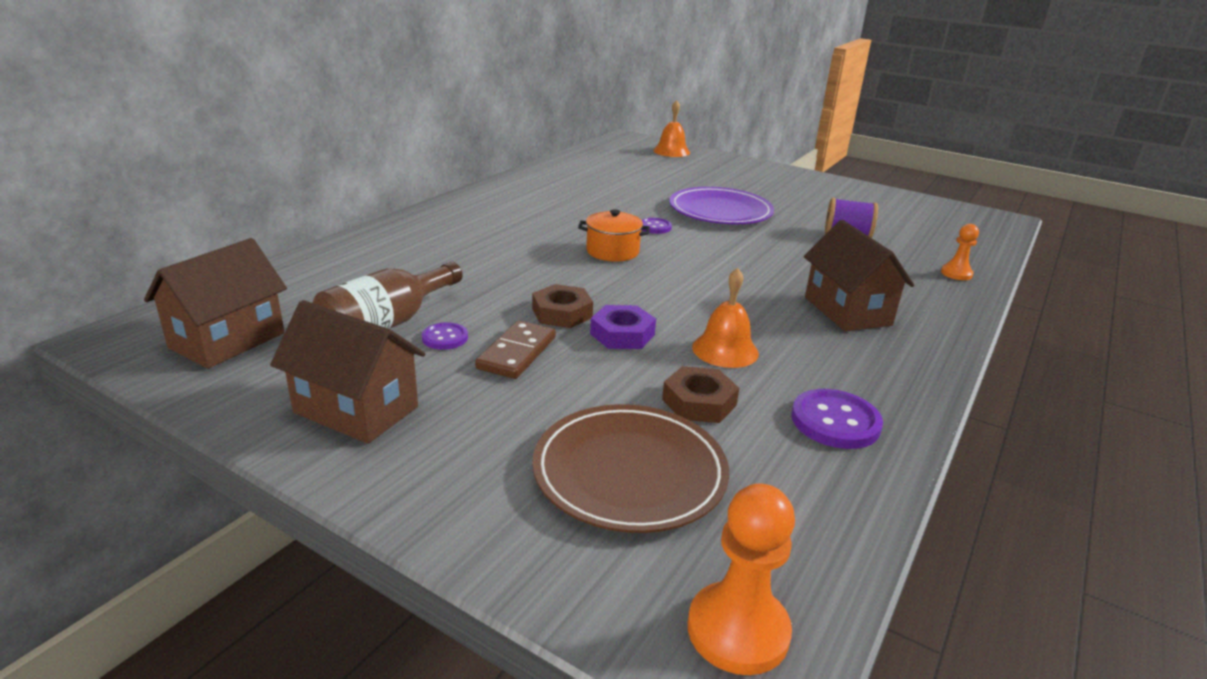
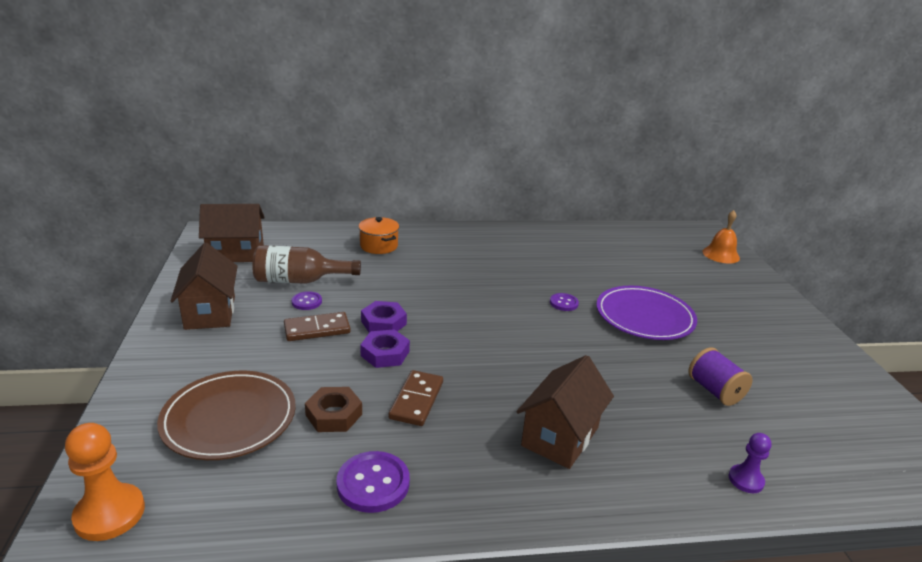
camera: 50 degrees right, 0 degrees up
brown nut [532,284,593,328] -> purple nut [361,301,407,333]
orange pot [578,209,650,262] -> orange pot moved to [358,217,399,254]
orange bell [692,268,759,368] -> brown domino [389,370,443,426]
orange pawn [941,224,979,280] -> purple pawn [729,433,771,493]

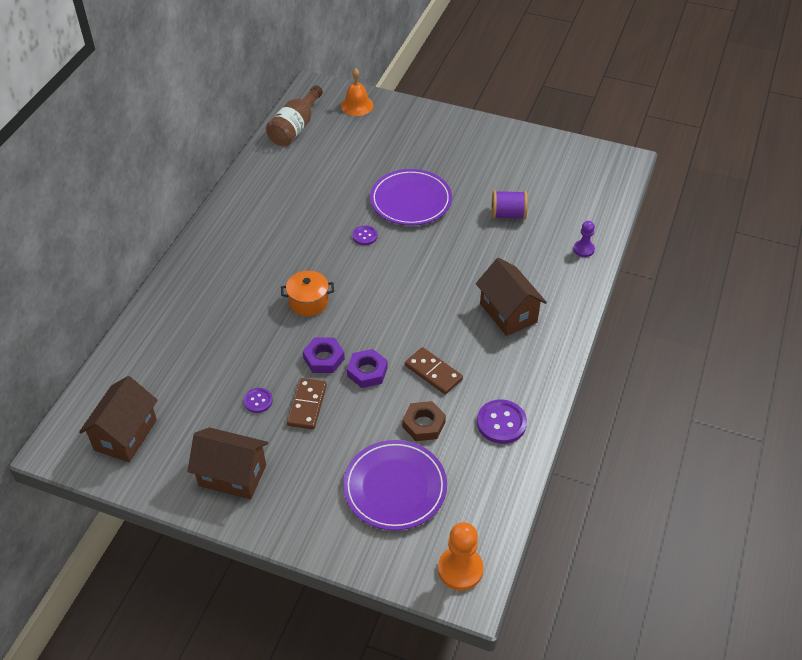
camera: 60 degrees left, 20 degrees up
brown plate [157,371,296,460] -> purple plate [343,440,447,530]
brown bottle [252,245,361,284] -> brown bottle moved to [266,85,323,146]
orange pot [358,217,399,254] -> orange pot moved to [281,271,334,316]

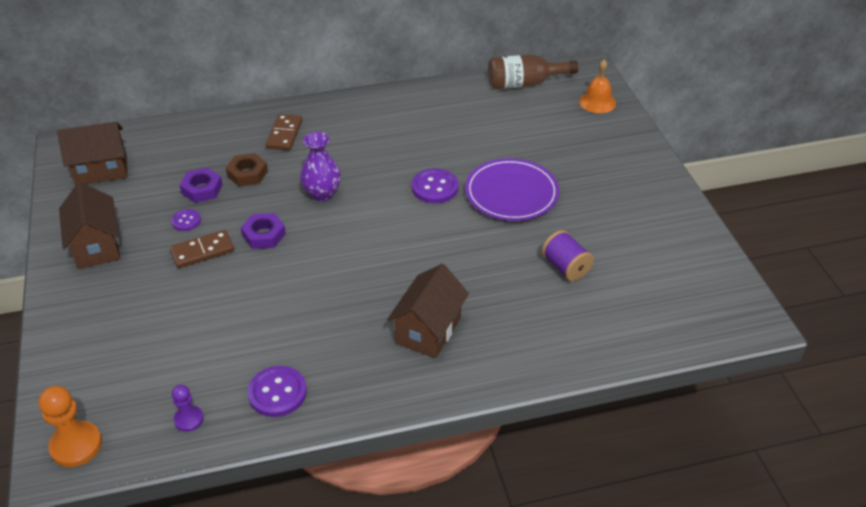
camera: 55 degrees right, 5 degrees down
orange pot [281,271,334,316] -> purple vase [300,132,341,202]
purple plate [343,440,447,530] -> none
purple nut [347,349,388,388] -> purple nut moved to [180,168,223,203]
purple button [352,225,378,245] -> purple button [412,168,459,203], size x1.69
brown nut [402,401,446,441] -> brown nut moved to [226,153,268,186]
brown domino [405,347,463,394] -> brown domino moved to [266,114,302,150]
purple pawn [573,221,595,257] -> purple pawn moved to [172,385,204,432]

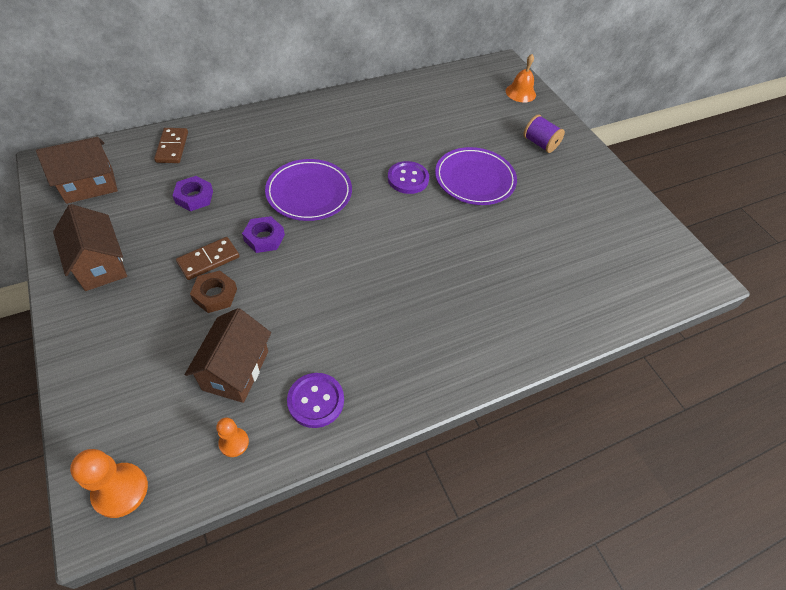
camera: 15 degrees left, 10 degrees up
purple button [171,209,201,231] -> none
purple pawn [172,385,204,432] -> orange pawn [216,418,249,457]
brown nut [226,153,268,186] -> brown nut moved to [190,271,237,313]
brown domino [266,114,302,150] -> brown domino moved to [154,128,188,163]
purple vase [300,132,341,202] -> purple plate [265,159,352,221]
brown house [387,264,469,359] -> brown house moved to [185,308,271,403]
brown bottle [488,55,579,89] -> none
purple spool [542,230,594,281] -> purple spool moved to [523,114,565,153]

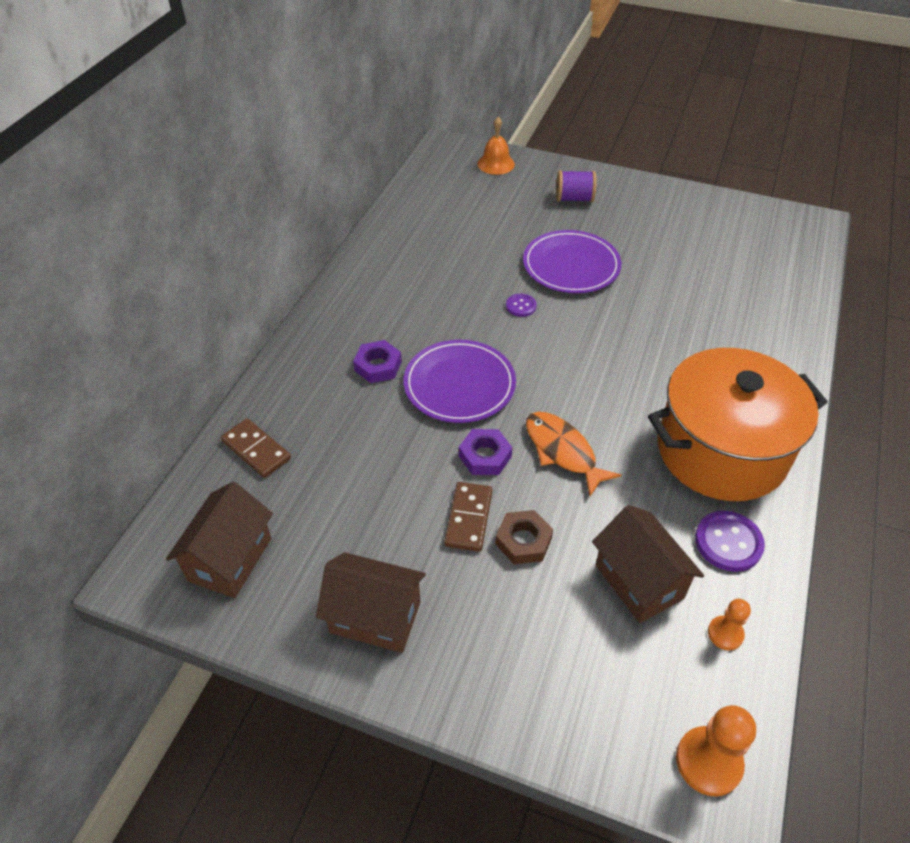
camera: 40 degrees left, 5 degrees down
purple nut [172,176,213,211] -> purple nut moved to [353,340,402,383]
purple button [388,161,429,194] -> purple button [506,294,537,317], size x0.59
none -> orange fish [526,412,621,496]
none -> orange pot [648,348,828,501]

